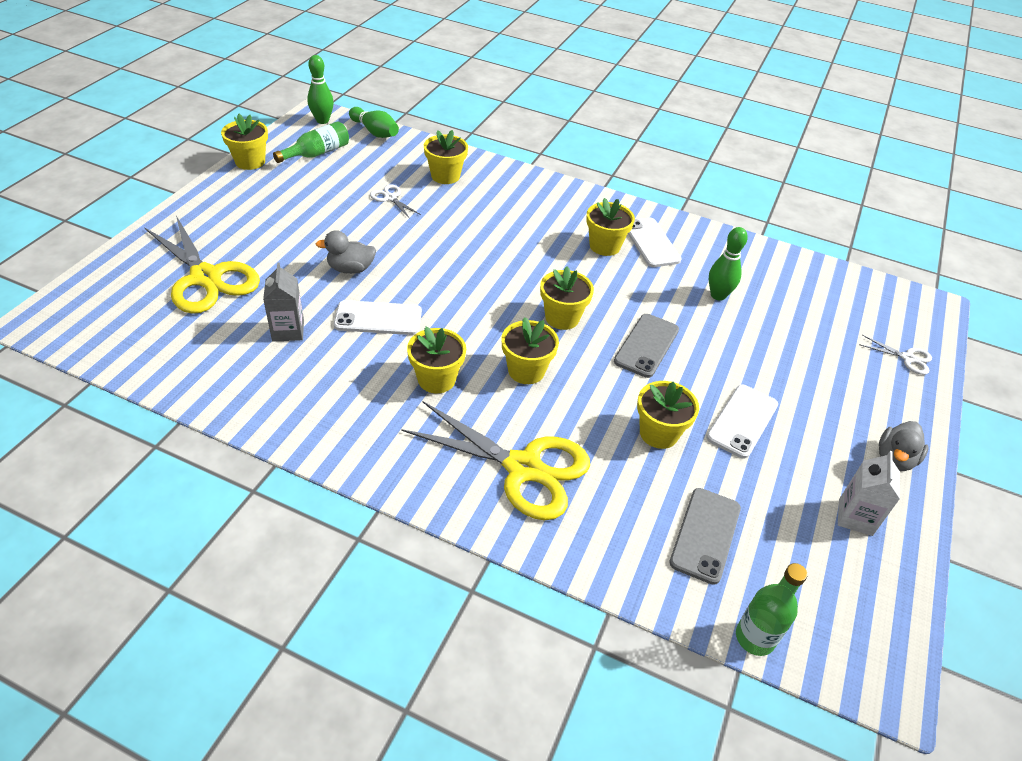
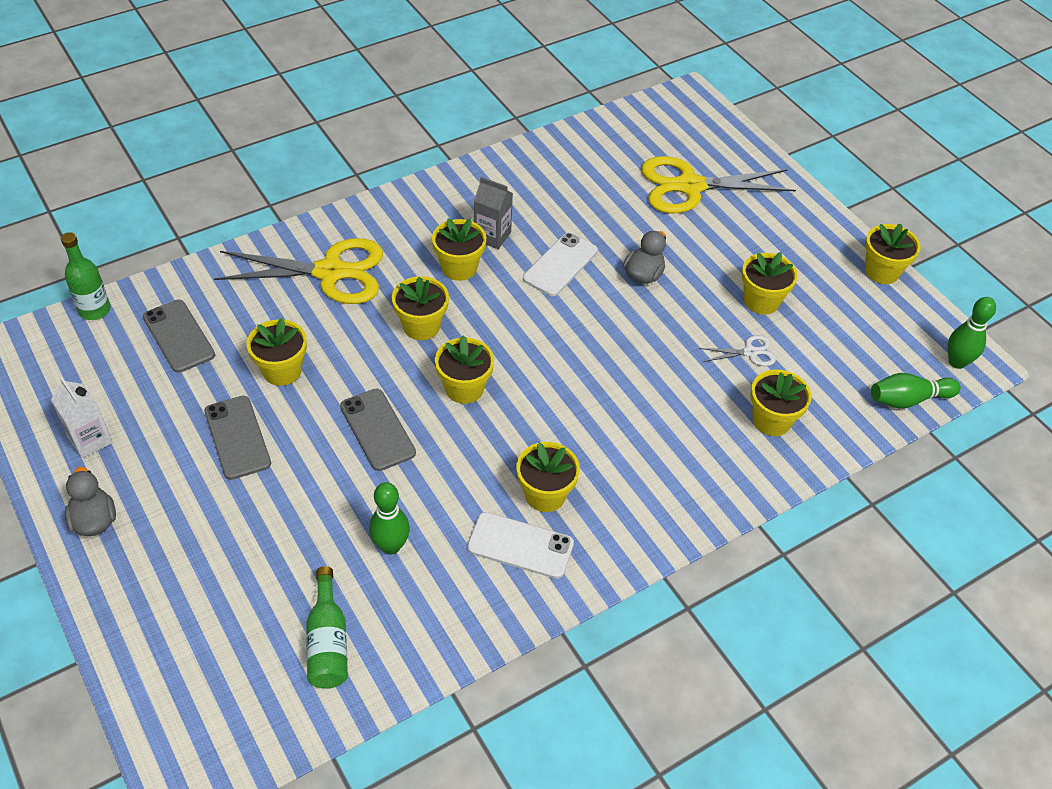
camera: 125 degrees right, 5 degrees up
grey carton [263,262,304,342] -> grey carton moved to [474,177,513,249]
green bottle [273,121,349,163] -> green bottle moved to [306,566,348,689]
yellow scissors [401,401,590,520] -> yellow scissors turned 150 degrees counterclockwise [214,238,383,304]
white phone [706,385,778,459] -> grey phone [204,396,271,480]
white scissors [859,335,932,375] -> none
none -> yellow flower pot [742,252,798,315]

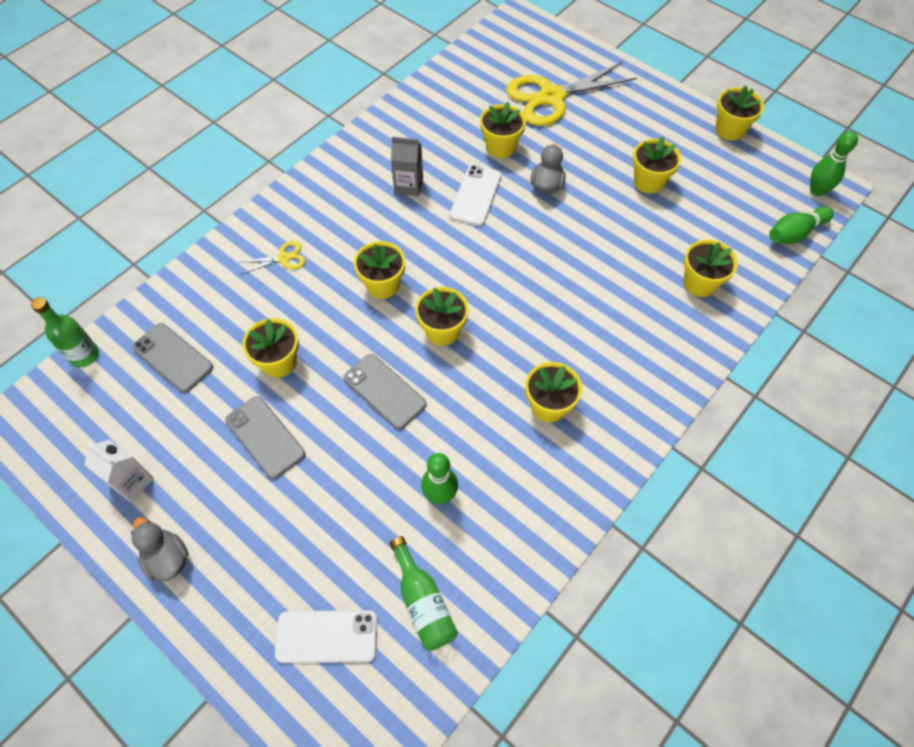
camera: 15 degrees left, 10 degrees up
yellow scissors [214,238,383,304] -> yellow scissors [240,241,305,274], size x0.44
yellow flower pot [432,218,486,281] -> yellow flower pot moved to [480,102,526,158]
white phone [467,512,574,579] -> white phone moved to [275,610,377,663]
white scissors [699,335,776,366] -> none

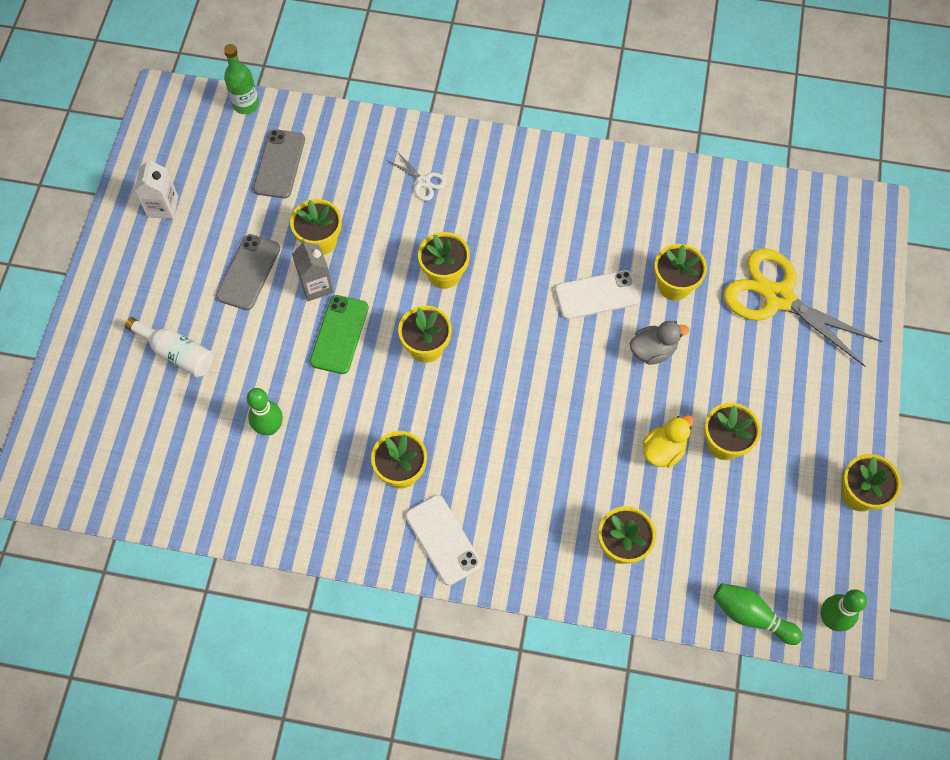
camera: 60 degrees right, 5 degrees up
grey duck [131,517,188,581] -> none
yellow scissors [240,241,305,274] -> white scissors [387,153,447,201]
white phone [275,610,377,663] -> white phone moved to [405,495,481,585]
grey phone [344,354,427,430] -> green phone [310,295,369,374]
green bottle [390,536,458,651] -> none
grey carton [391,137,423,196] -> grey carton moved to [292,239,334,301]
none -> white bottle [125,317,213,377]
none -> yellow duck [642,415,694,468]

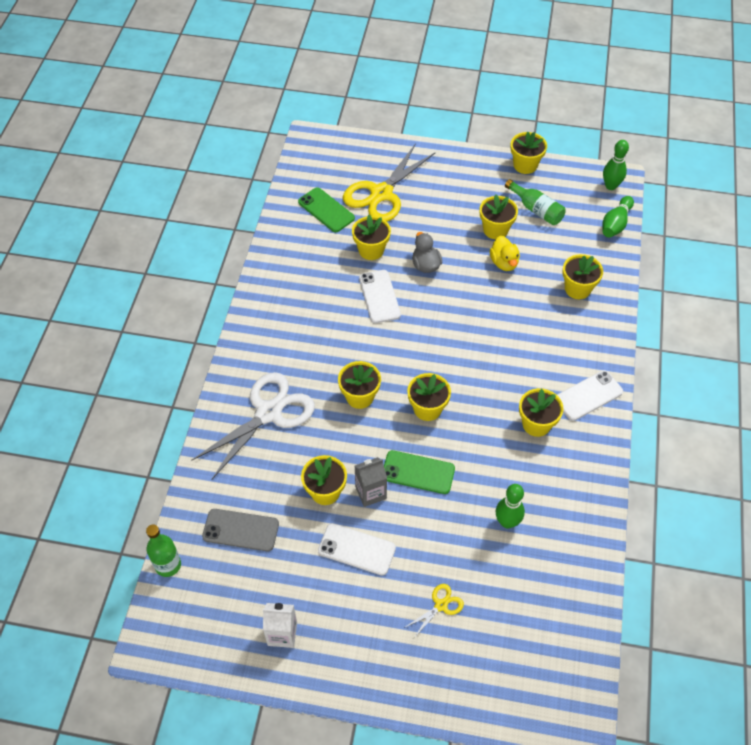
camera: 90 degrees left, 10 degrees down
white bottle [125,317,213,377] -> yellow scissors [404,584,464,638]
grey phone [216,234,280,310] -> white phone [318,523,396,576]
white scissors [387,153,447,201] -> white scissors [191,372,315,480], size x2.30
yellow duck [642,415,694,468] -> yellow duck turned 150 degrees counterclockwise [490,236,520,271]
none -> green phone [298,187,355,232]
none -> green bottle [505,179,566,225]

